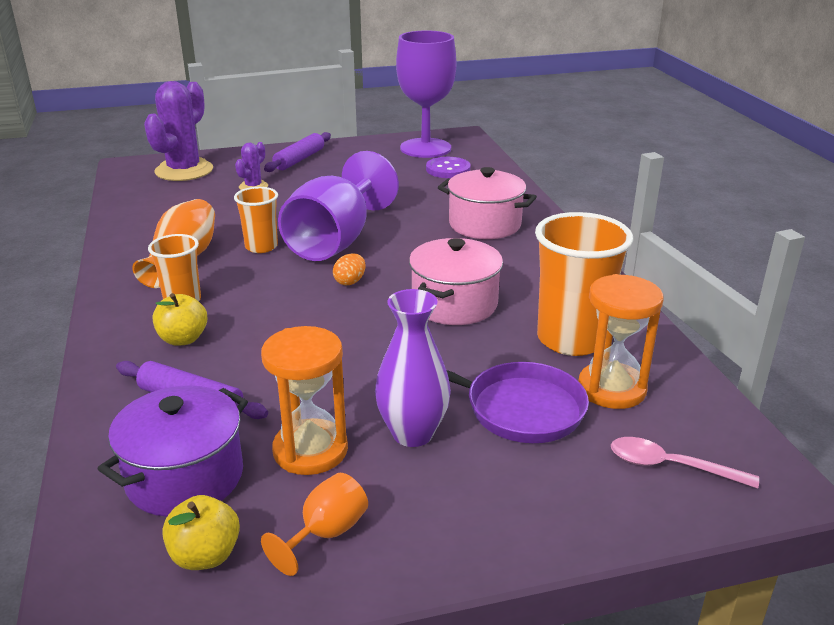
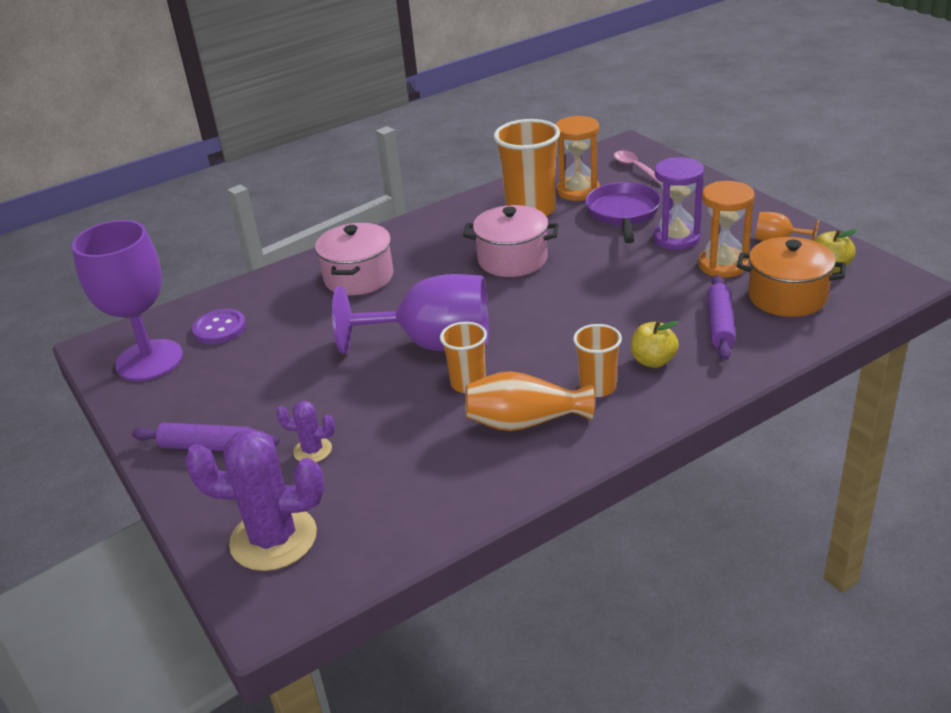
camera: 105 degrees left, 5 degrees up
purple pot [98,385,248,517] -> orange pot [737,237,846,317]
orange egg [333,253,366,285] -> none
purple vase [375,289,451,447] -> purple hourglass [653,157,704,250]
pink spoon [611,437,759,489] -> pink spoon turned 150 degrees clockwise [614,151,661,185]

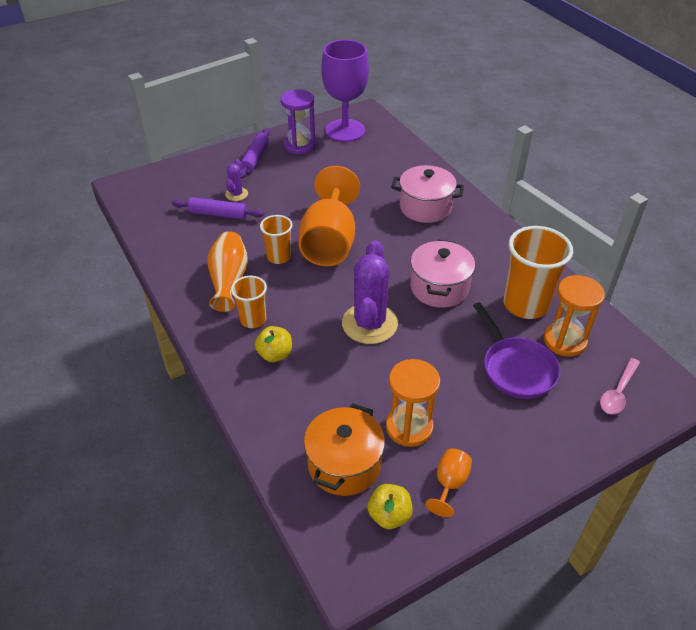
camera: 90 degrees right, 10 degrees up
purple cactus [184,428,324,571] -> purple cactus moved to [342,241,398,344]
purple button [192,309,246,344] -> none
purple goblet [332,274,489,354] -> orange goblet [299,166,360,266]
purple pan [585,182,661,243] -> purple pan turned 60 degrees clockwise [473,302,560,399]
pink spoon [614,151,661,185] -> pink spoon turned 150 degrees clockwise [600,358,640,414]
purple hourglass [653,157,704,250] -> purple hourglass moved to [281,89,316,154]
purple rolling pin [707,275,736,360] -> purple rolling pin moved to [172,197,264,219]

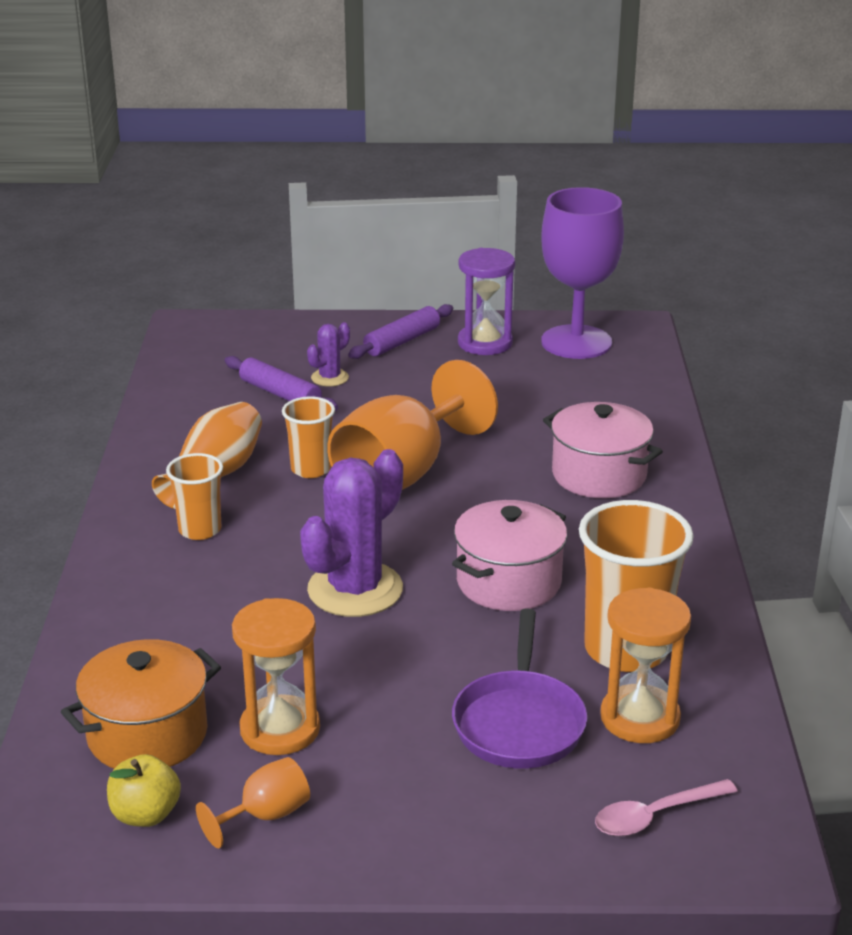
camera: 30 degrees right, 15 degrees down
yellow apple [255,326,292,362] -> none

